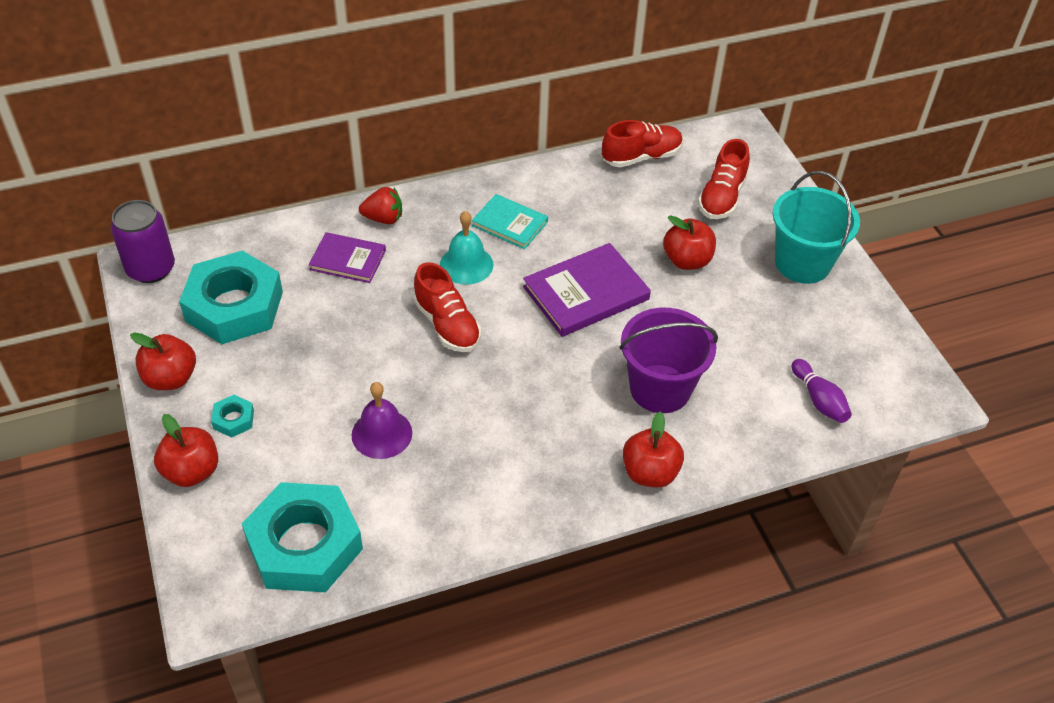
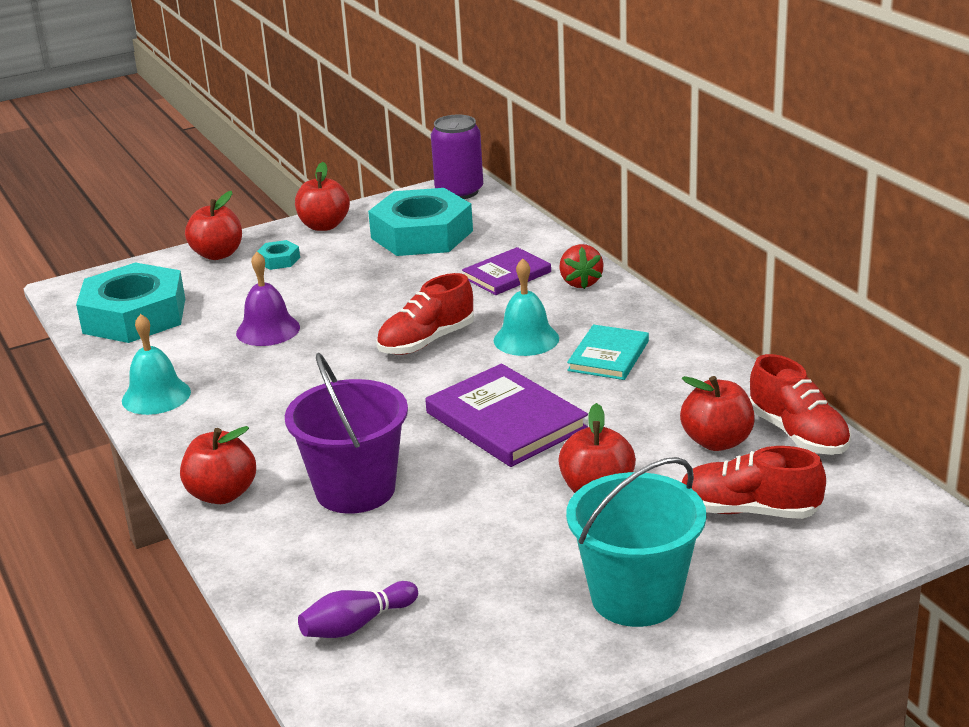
camera: 85 degrees right, 20 degrees down
purple book [309,232,386,283] -> purple book turned 45 degrees clockwise [462,247,551,295]
none -> turquoise bell [122,314,191,415]
none -> red apple [680,376,755,451]

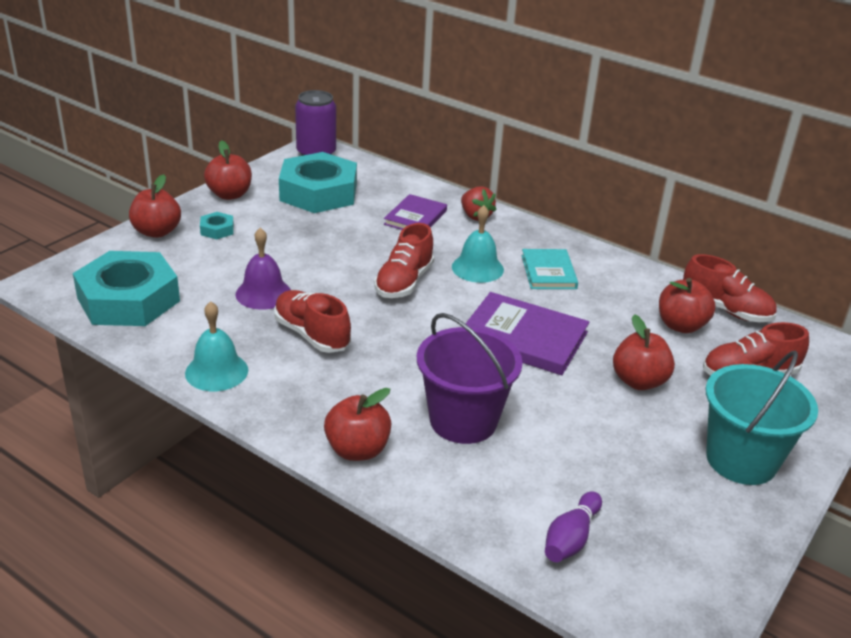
camera: 30 degrees left, 5 degrees up
none -> red shoe [274,290,351,353]

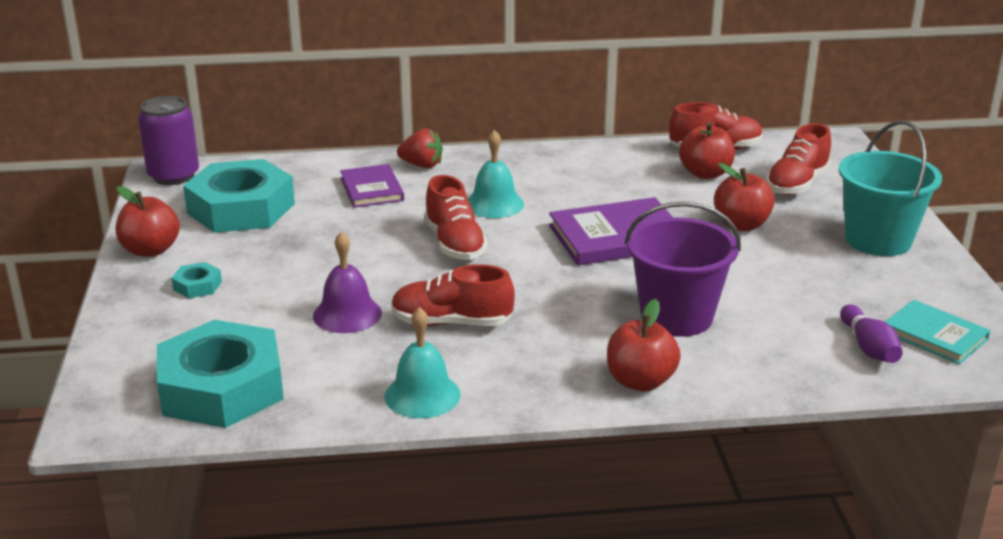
camera: 40 degrees left, 5 degrees down
red apple [129,174,181,238] -> none
turquoise book [521,249,578,289] -> turquoise book moved to [885,300,991,364]

